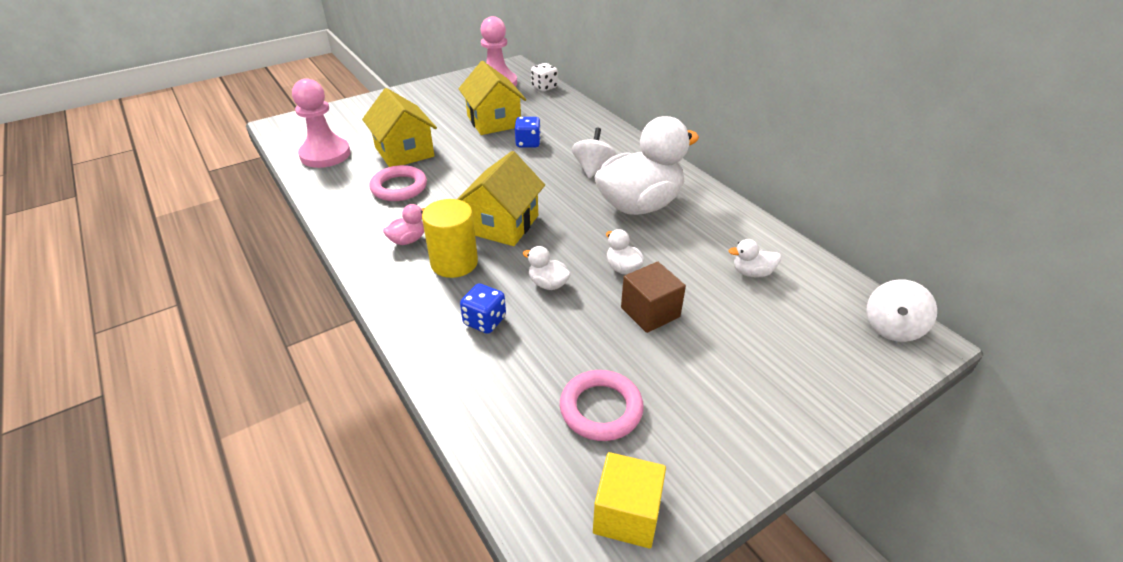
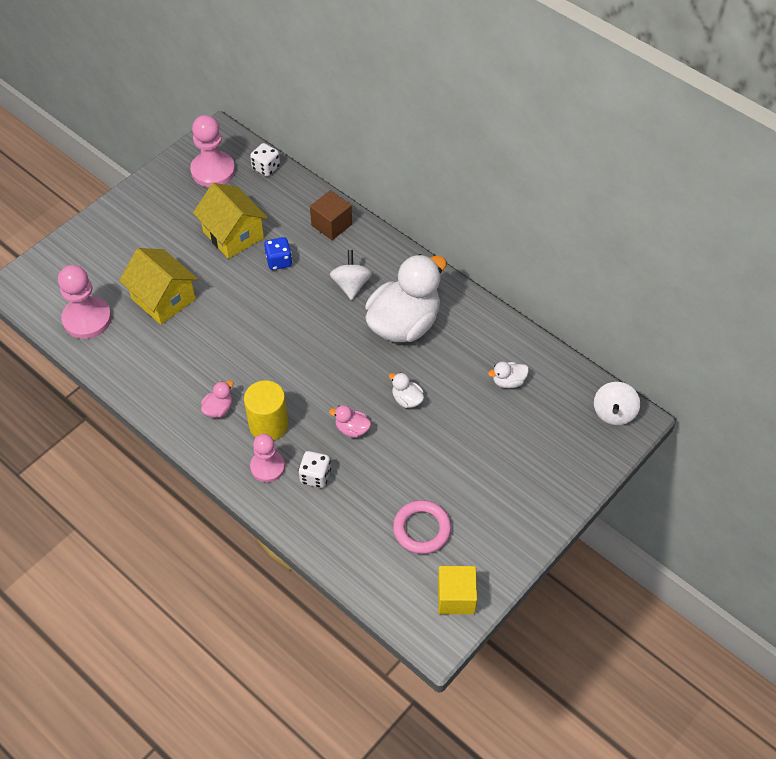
camera: 15 degrees left, 15 degrees up
pink ring [370,165,427,201] -> none
yellow house [457,151,545,246] -> none
blue dice [460,283,506,334] -> white dice [298,451,331,488]
white duck [523,246,571,290] -> pink duck [329,405,371,438]
brown cube [621,262,686,333] -> brown cube moved to [310,190,352,240]
none -> pink pawn [250,434,285,482]

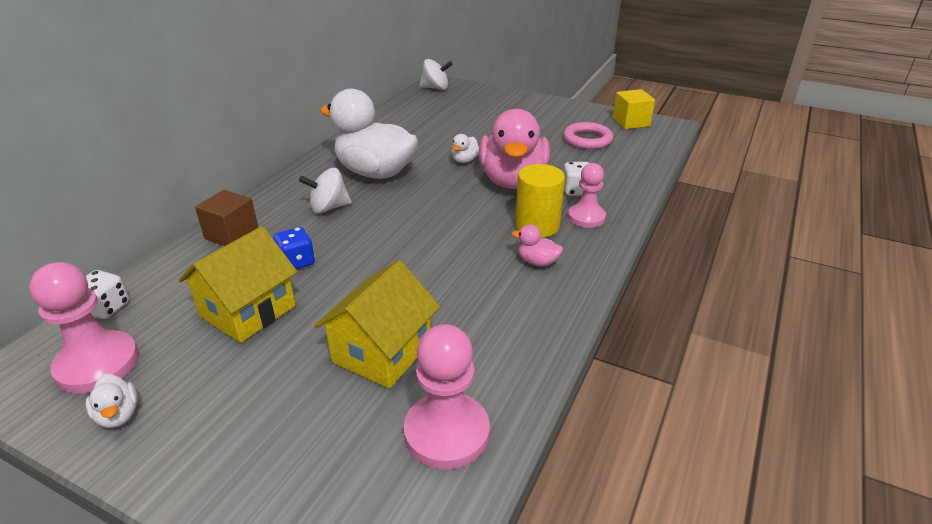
camera: 105 degrees left, 20 degrees down
pink duck [329,405,371,438] -> pink duck [479,109,550,189], size x2.50
white duck [488,362,529,388] -> white duck moved to [85,374,138,428]

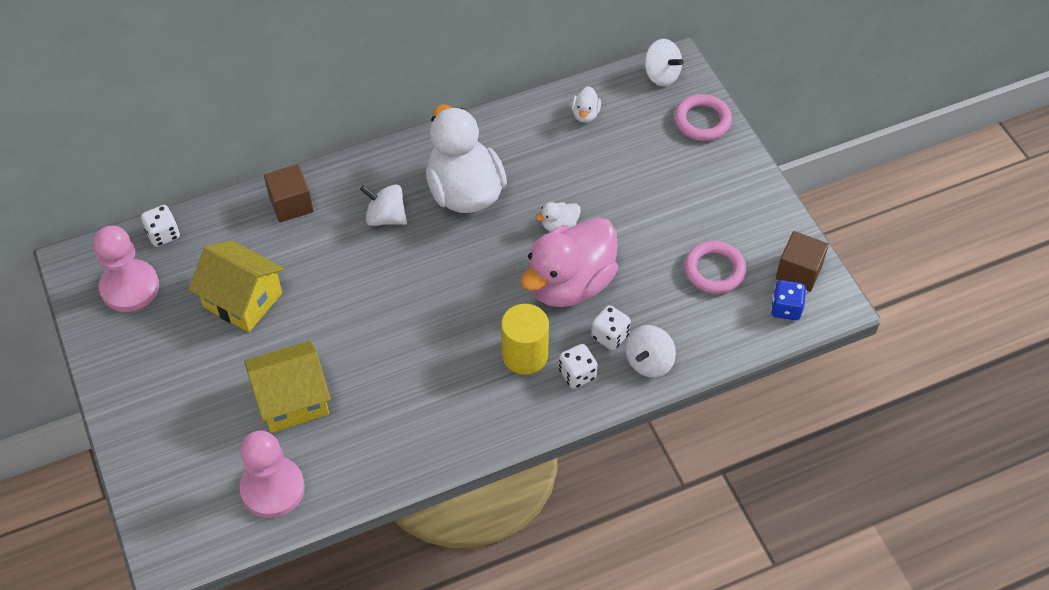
camera: 40 degrees right, 20 degrees up
white duck [85,374,138,428] -> white duck moved to [572,86,601,123]
yellow house [178,226,297,343] -> yellow house turned 45 degrees clockwise [189,241,284,332]
blue dice [273,227,315,270] -> blue dice moved to [771,280,806,320]
pink duck [512,224,563,267] -> none
pink pawn [568,163,606,228] -> white dice [559,344,598,389]
yellow cube [613,89,655,129] -> brown cube [776,231,829,292]
none -> white spinning top [625,325,676,378]
none -> pink ring [674,94,732,141]

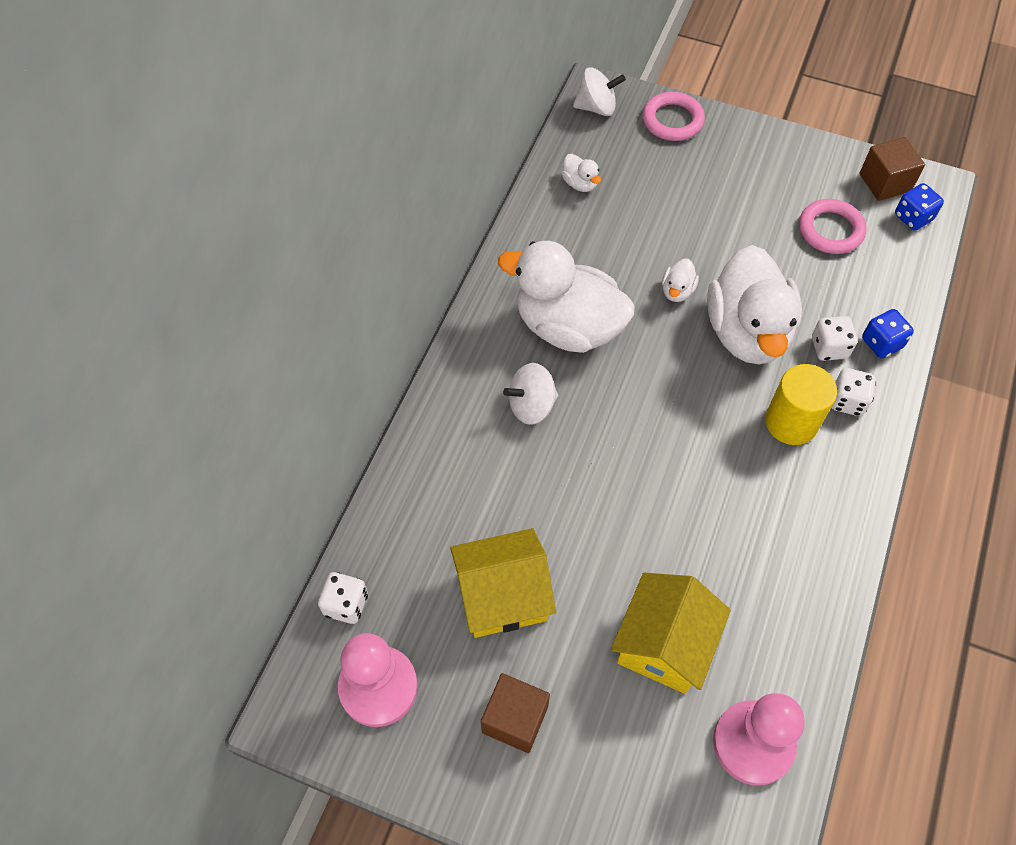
camera: 45 degrees left, 5 degrees up
brown cube [264,164,314,223] -> brown cube moved to [481,673,550,753]
pink duck [521,217,618,307] -> white duck [707,245,802,365]
white spinning top [625,325,676,378] -> blue dice [862,309,914,358]

